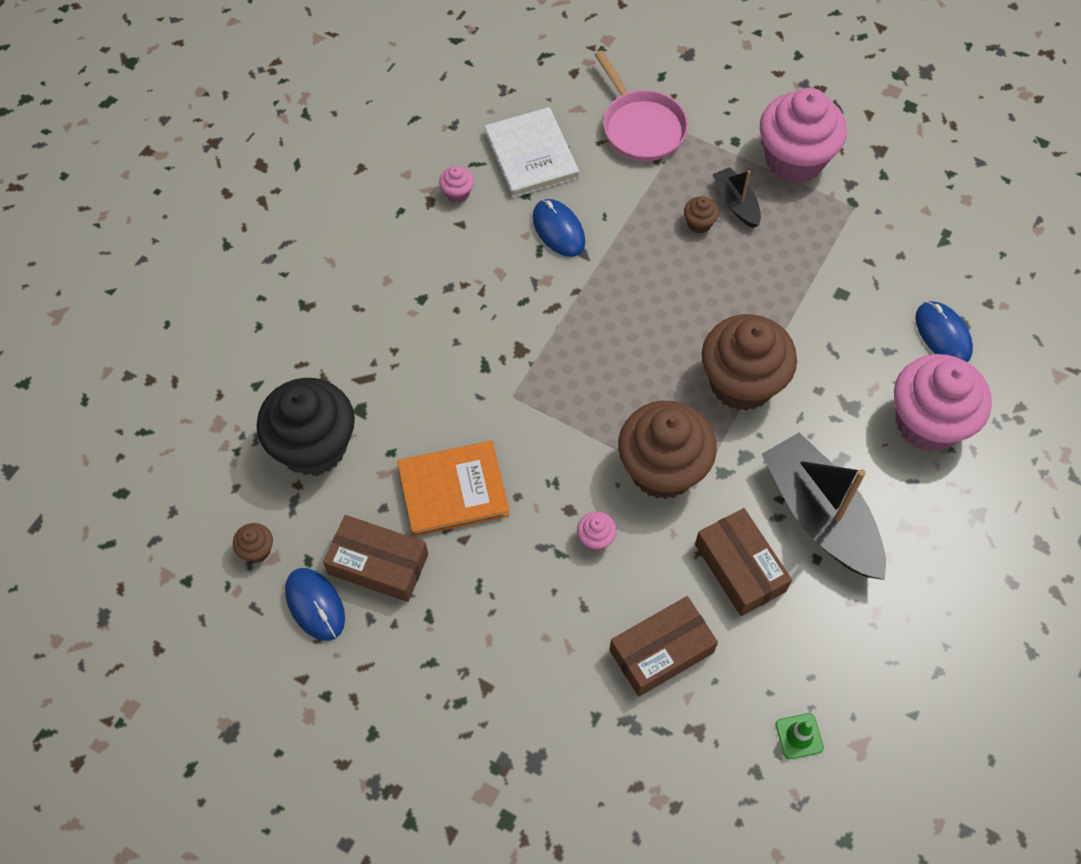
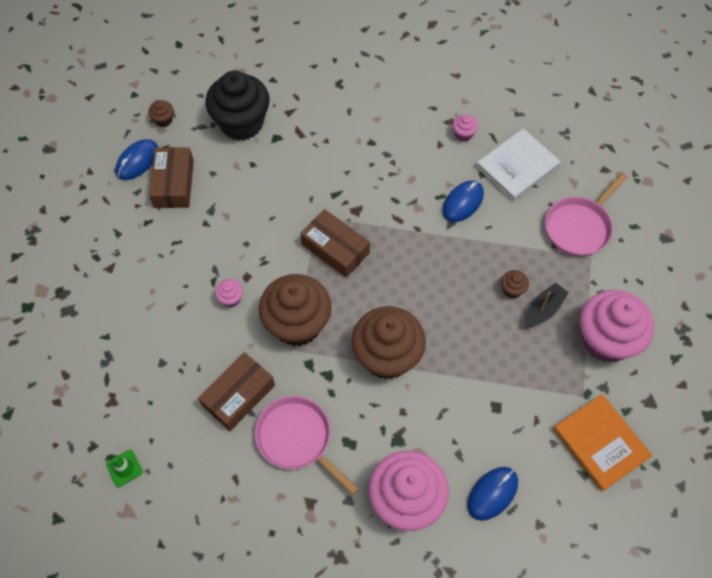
camera: 70 degrees right, 0 degrees up
orange book [397,441,510,537] -> orange book moved to [553,394,652,492]
brown box [609,596,718,696] -> brown box moved to [300,209,370,278]
black boat [761,432,886,580] -> pink pan [255,396,359,495]

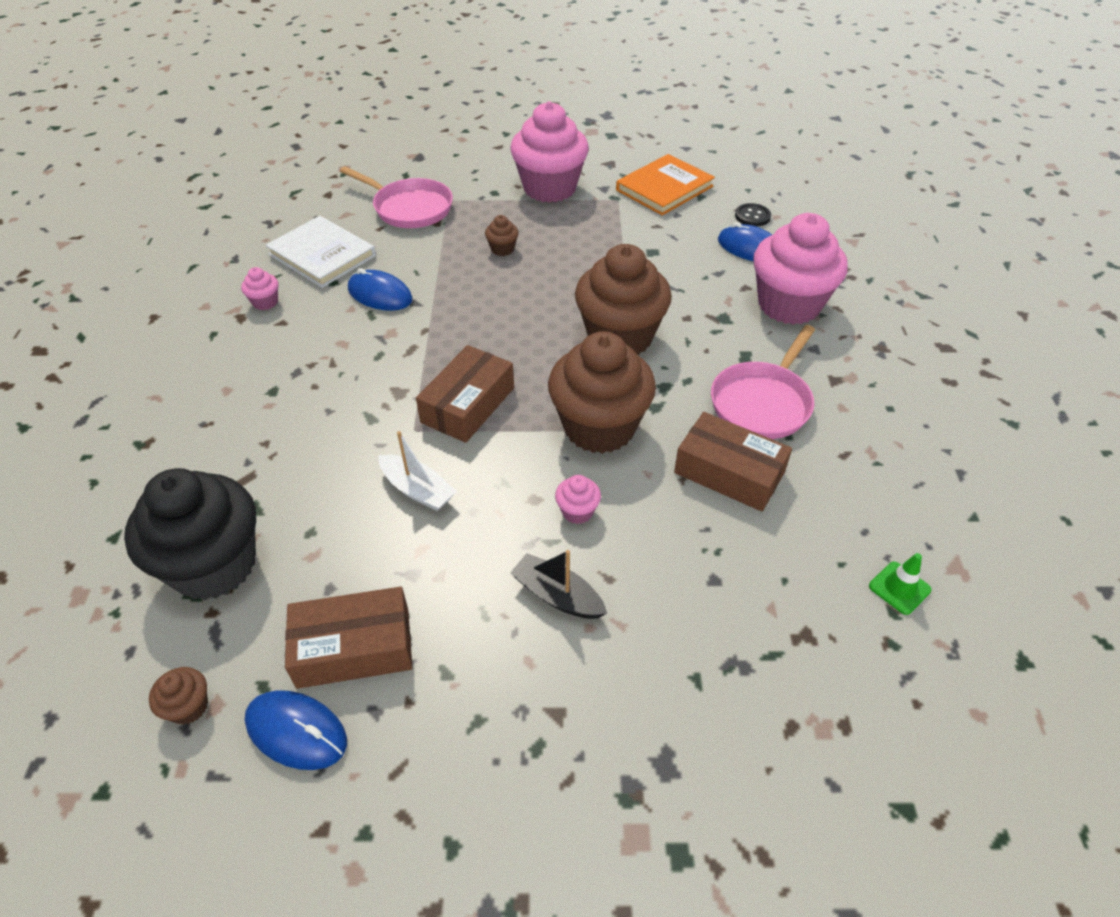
camera: 100 degrees left, 15 degrees down
black boat [525,283,569,328] -> black boat moved to [510,550,607,619]
none -> white boat [378,431,457,511]
none -> black button [735,203,771,227]

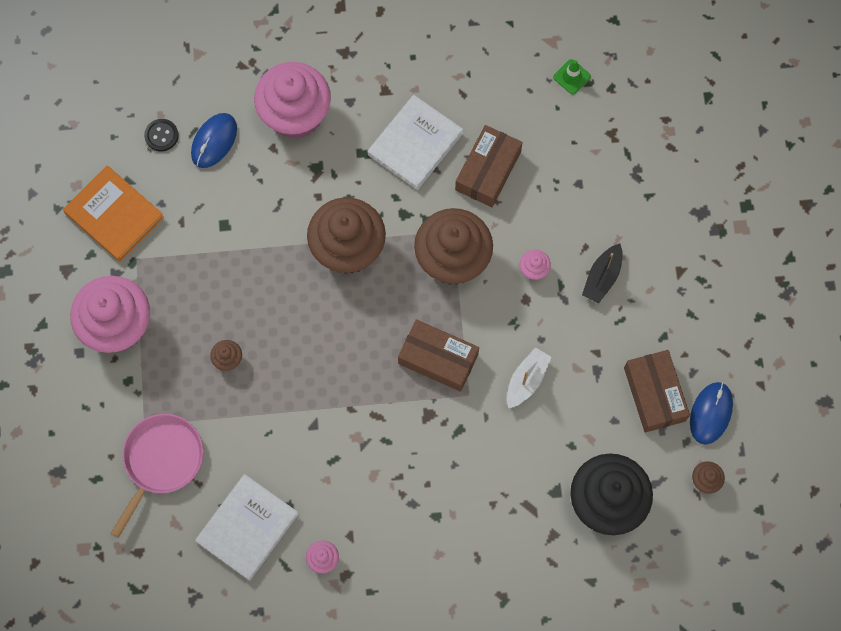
camera: 95 degrees left, 25 degrees up
blue mouse [348,268,412,311] -> none
pink pan [711,325,815,439] -> white book [367,95,463,190]

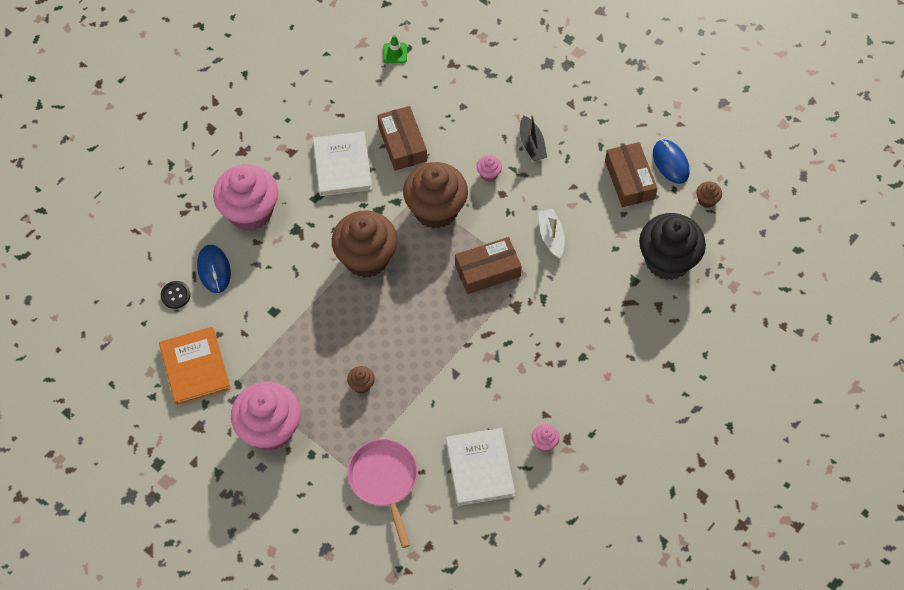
camera: 45 degrees left, 10 degrees down
orange book [63,165,164,261] -> orange book turned 75 degrees clockwise [159,326,231,405]
brown box [624,350,690,432] -> brown box turned 45 degrees clockwise [605,142,657,207]

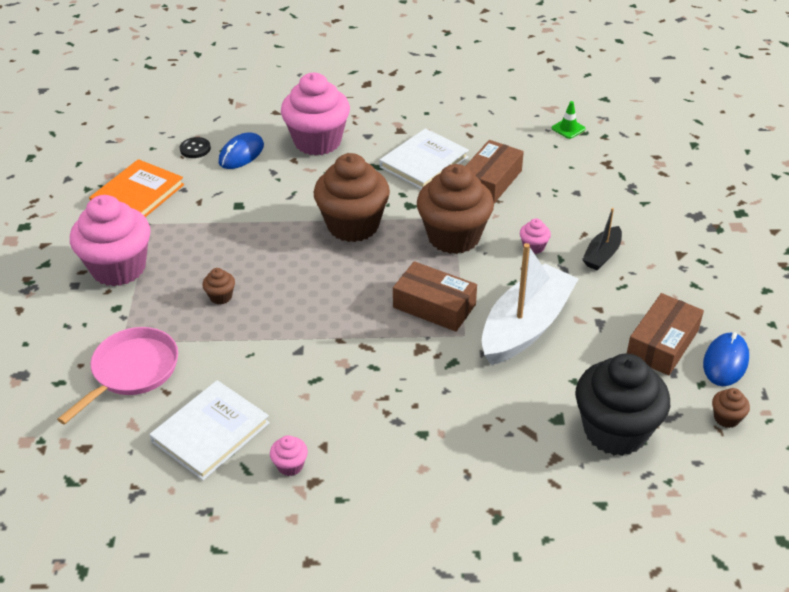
camera: 50 degrees right, 20 degrees down
white boat [538,209,565,258] -> white boat [482,243,578,365], size x2.03

